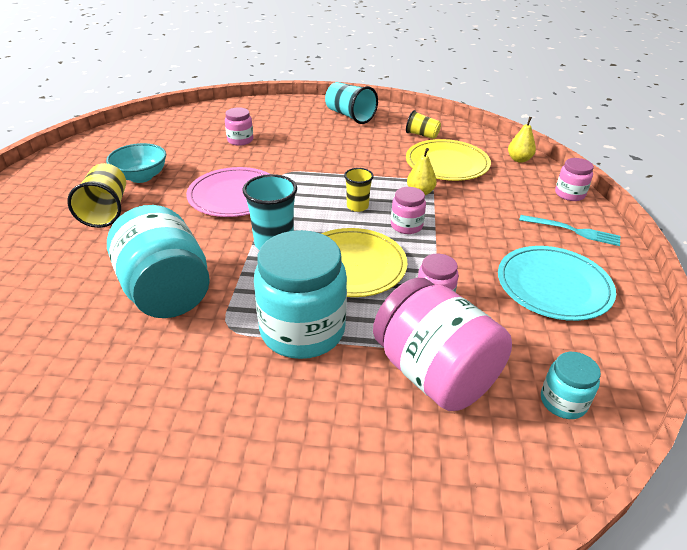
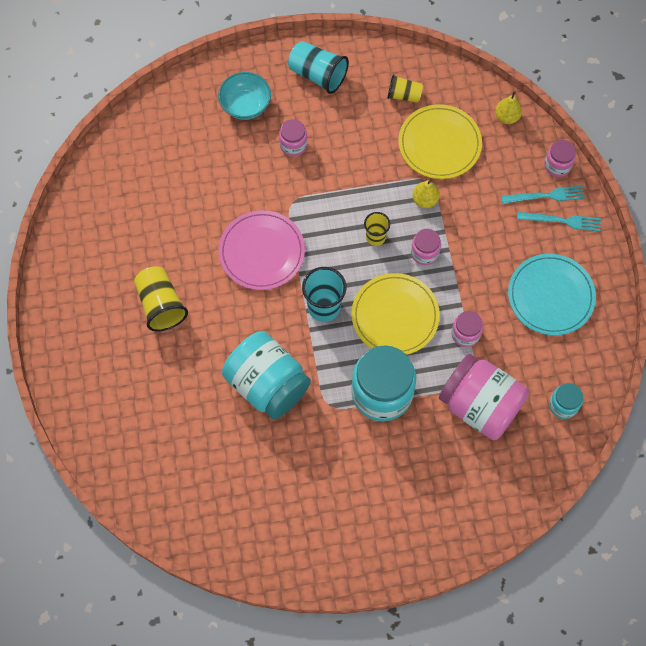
camera: 15 degrees left, 30 degrees up
turquoise bowl [106,143,166,183] -> turquoise bowl moved to [218,72,271,120]
pink jar [225,107,253,146] -> pink jar moved to [279,119,307,156]
none -> turquoise fork [501,186,585,204]

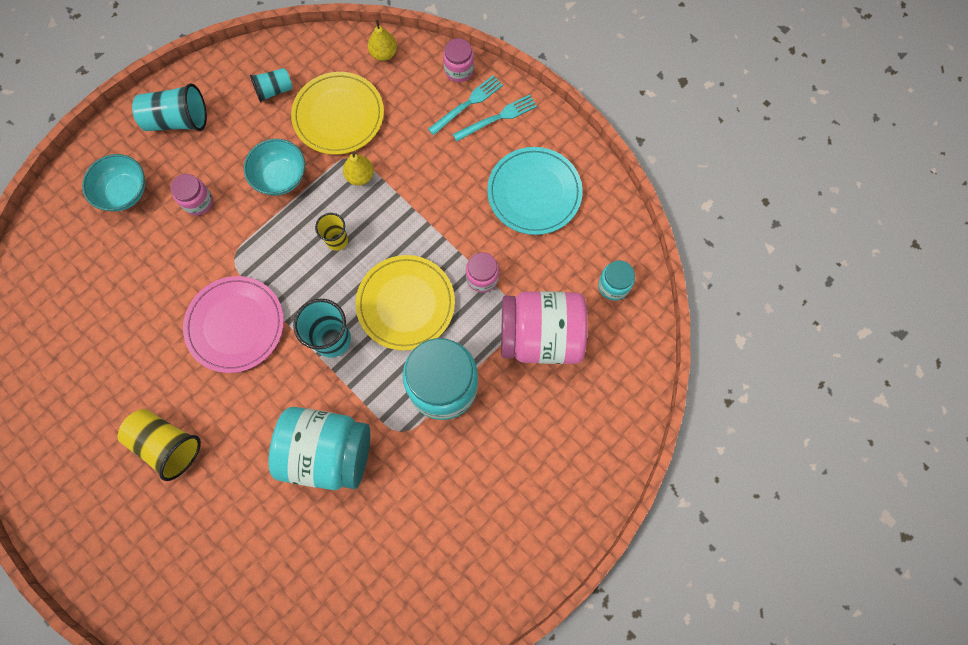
camera: 35 degrees left, 5 degrees up
yellow cup [387,74,423,103] -> turquoise cup [250,68,293,102]
pink jar [411,229,441,265] -> none
none -> turquoise bowl [244,139,305,195]

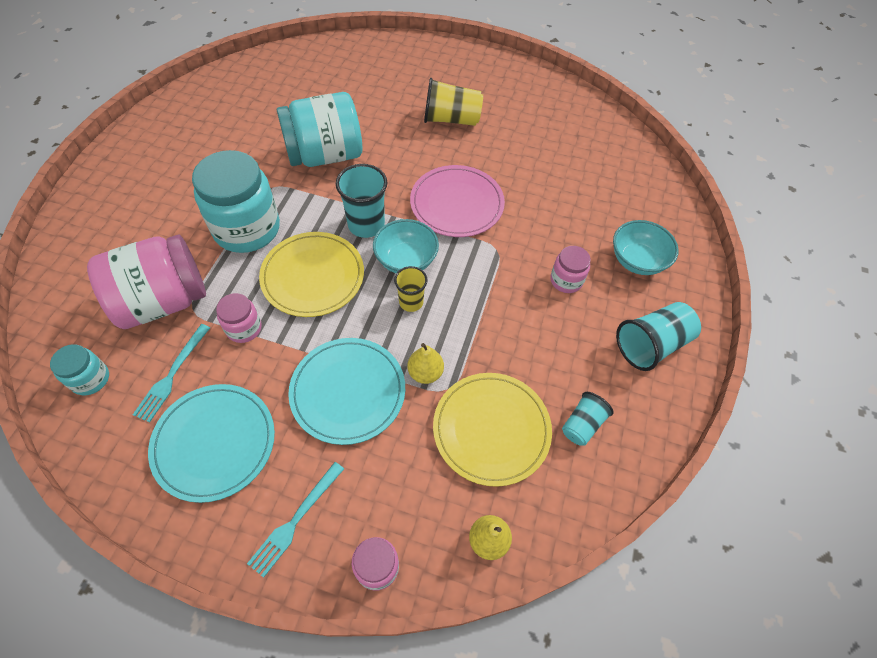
camera: 150 degrees right, 15 degrees down
turquoise bowl [244,139,305,195] -> turquoise bowl moved to [373,219,439,273]
turquoise fork [428,75,503,135] -> turquoise fork moved to [133,324,210,422]
none -> turquoise plate [288,338,405,445]

